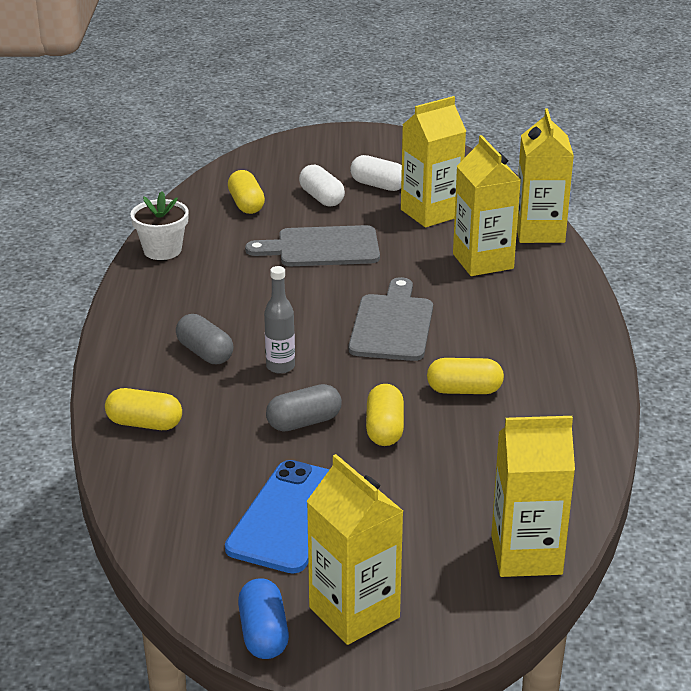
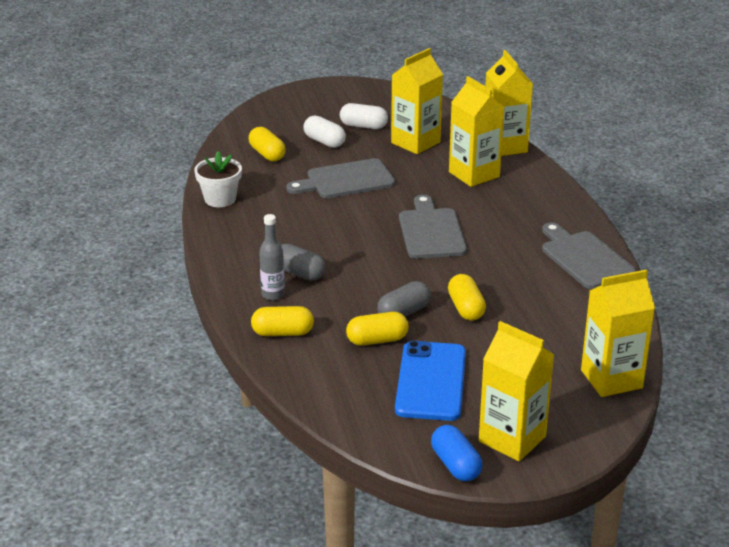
camera: 15 degrees left, 0 degrees up
grey bottle [264,266,295,374] -> grey bottle moved to [259,214,285,300]
yellow capsule [427,358,504,394] -> yellow capsule moved to [346,312,409,346]
none -> grey cutting board [542,222,636,289]

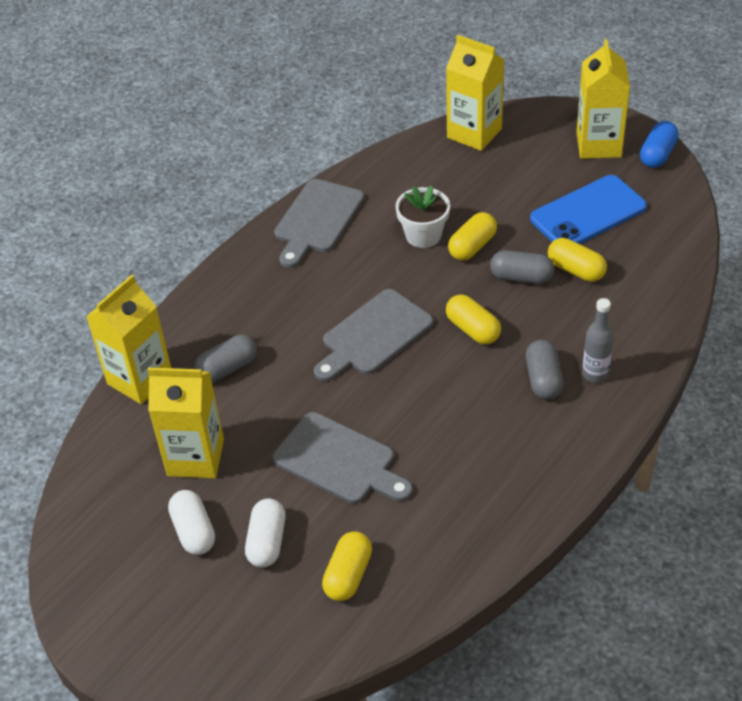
camera: 125 degrees left, 15 degrees up
white flower pot [194,151,242,207] -> white flower pot moved to [395,185,450,248]
yellow capsule [251,306,314,336] -> yellow capsule moved to [446,294,501,345]
yellow carton [449,76,504,187] -> grey capsule [195,335,257,382]

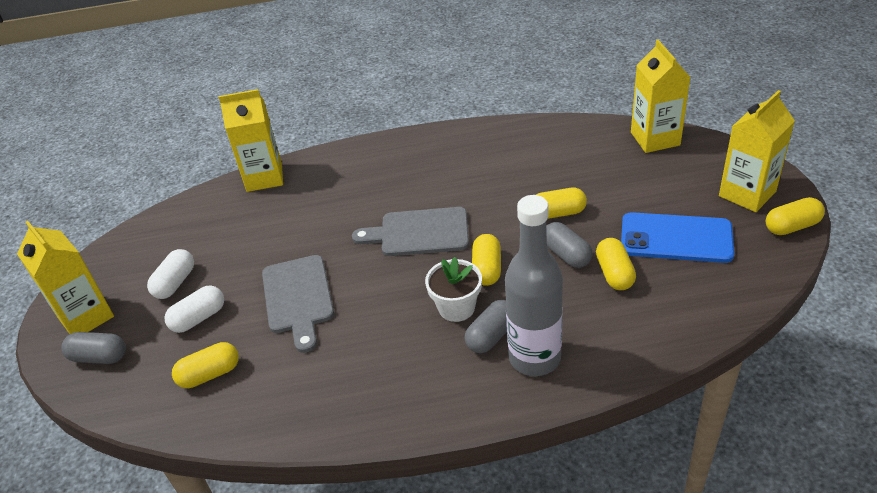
camera: 45 degrees right, 5 degrees down
yellow carton [148,367,224,478] -> yellow carton moved to [17,221,114,334]
grey capsule [195,335,257,382] -> grey capsule moved to [61,332,126,364]
grey cutting board [274,179,364,268] -> none
white flower pot [395,185,450,248] -> white flower pot moved to [425,257,482,322]
grey bottle [582,298,614,382] -> grey bottle [505,195,563,376], size x1.97
blue capsule [640,121,679,168] -> yellow capsule [766,197,825,235]

